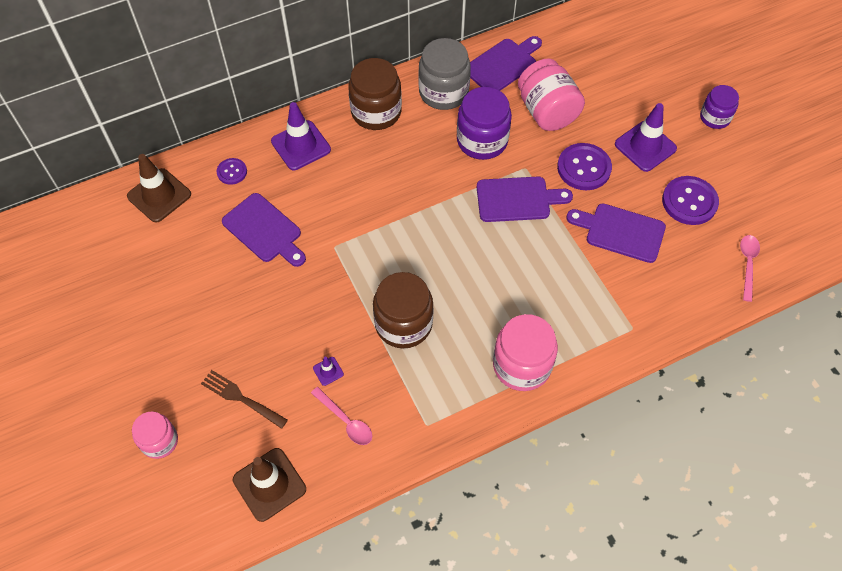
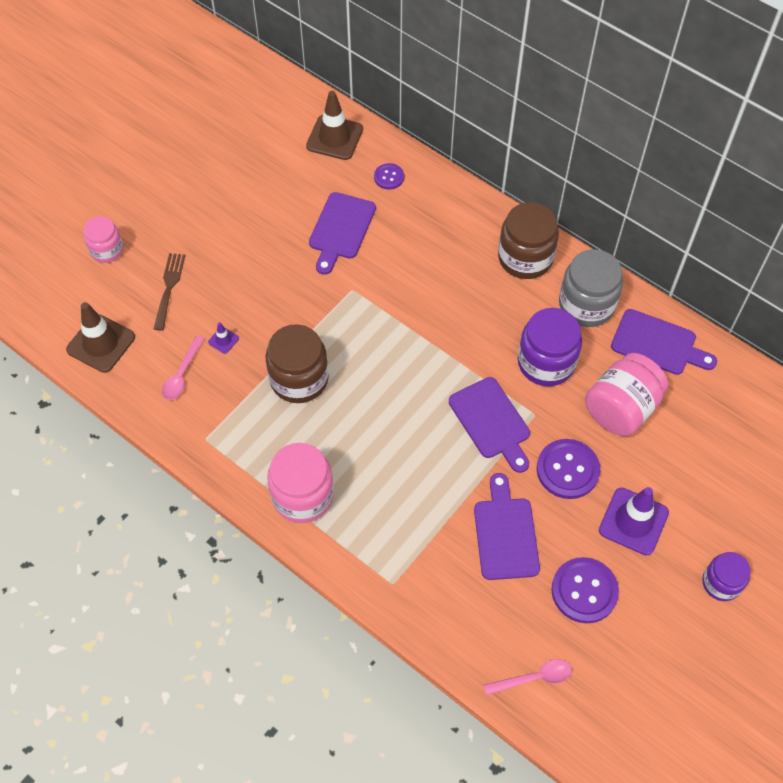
camera: 65 degrees right, 0 degrees up
purple traffic cone [271,102,331,170] -> none

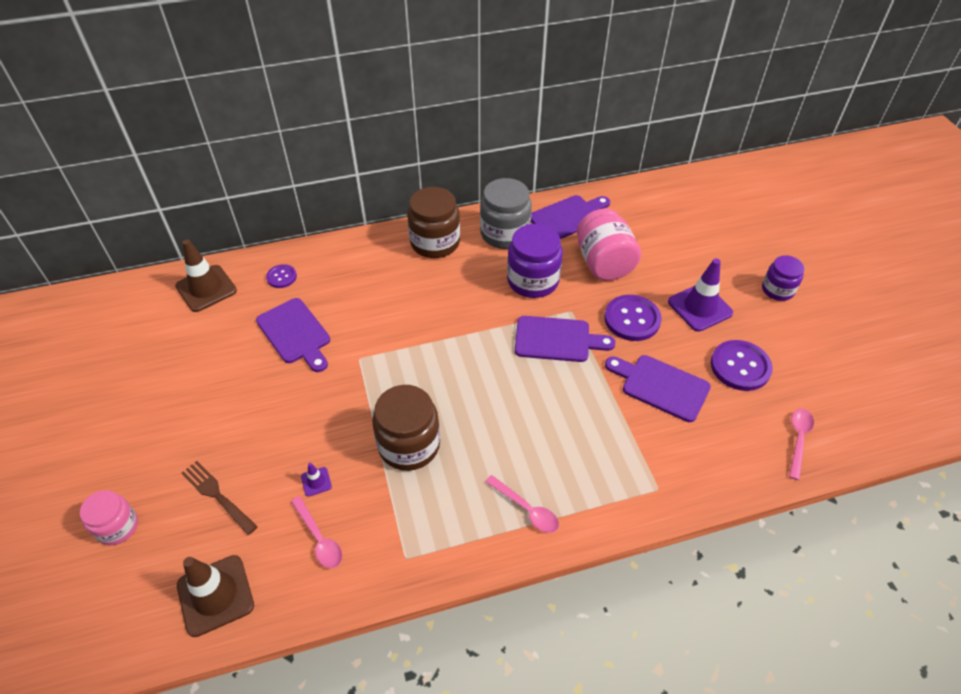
camera: 55 degrees left, 10 degrees down
pink jar [267,443,334,523] -> pink spoon [485,475,559,533]

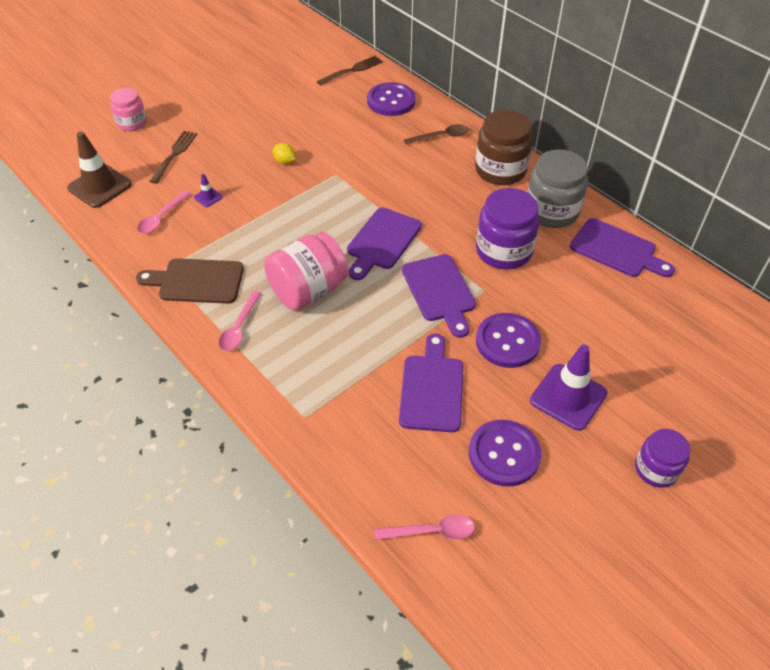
camera: 65 degrees right, 0 degrees up
brown traffic cone [175,239,237,312] -> brown fork [317,56,383,86]
purple cutting board [256,298,330,372] -> purple cutting board moved to [347,207,422,280]
purple button [266,264,297,288] -> purple button [367,82,416,116], size x1.79
brown jar [372,385,440,471] -> none
pink jar [577,208,641,280] -> pink jar moved to [264,232,349,311]
none -> brown cutting board [136,258,244,304]
none -> yellow lemon [273,143,296,164]
none -> brown spoon [404,124,469,144]

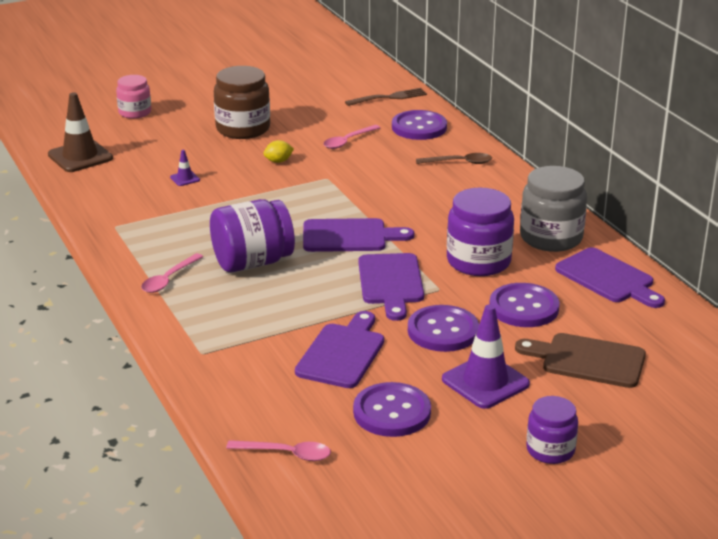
camera: 15 degrees right, 20 degrees down
brown cutting board [136,258,244,304] -> brown cutting board moved to [515,333,646,388]
pink spoon [137,190,191,234] -> pink spoon moved to [323,125,380,149]
brown fork [149,131,197,184] -> none
pink jar [264,232,349,311] -> purple jar [210,199,295,272]
yellow lemon [273,143,296,164] -> yellow lemon turned 75 degrees counterclockwise [263,140,294,163]
purple cutting board [347,207,422,280] -> purple cutting board turned 135 degrees counterclockwise [303,218,414,252]
brown jar [475,110,533,185] -> brown jar moved to [214,66,270,139]
none -> purple button [489,283,560,327]

